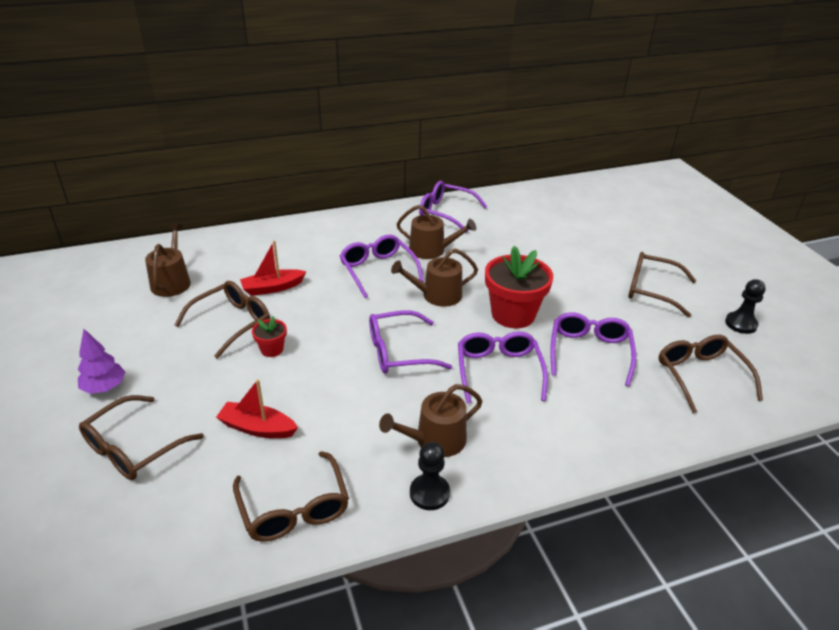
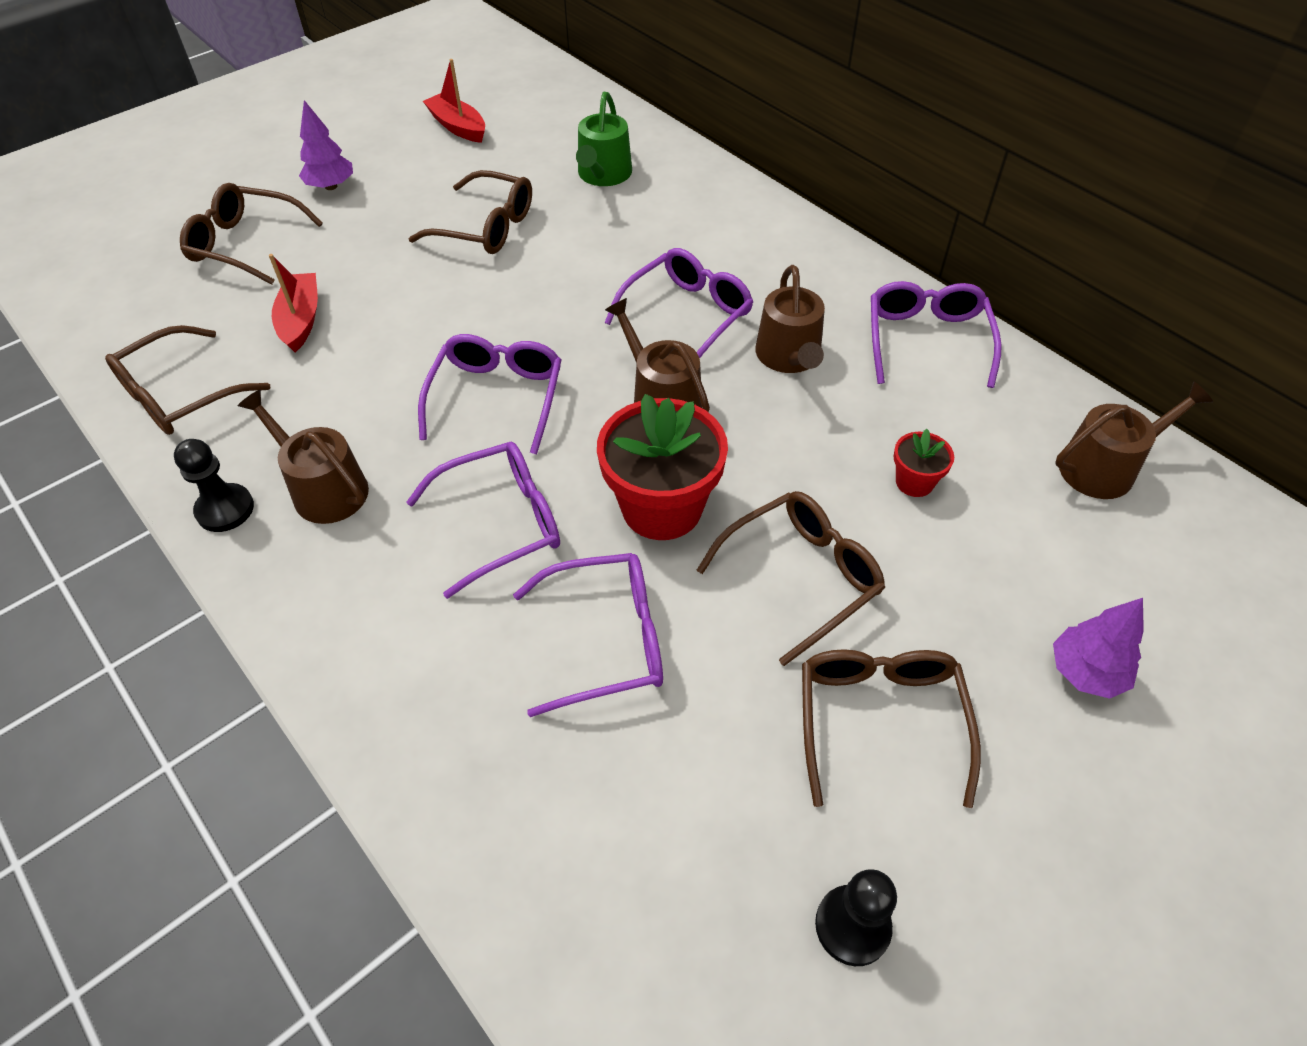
camera: 70 degrees right, 15 degrees up
brown watering can [145,223,191,297] -> brown watering can moved to [1055,382,1213,499]
red boat [240,240,307,296] -> red boat moved to [423,59,485,143]
red flower pot [252,316,287,357] -> red flower pot moved to [894,429,954,497]
purple glasses [369,310,453,374] -> purple glasses turned 45 degrees clockwise [418,334,561,454]
brown glasses [658,335,763,413] -> brown glasses moved to [697,491,885,666]
none -> green watering can [576,92,632,186]
none -> purple tree [1053,598,1144,699]

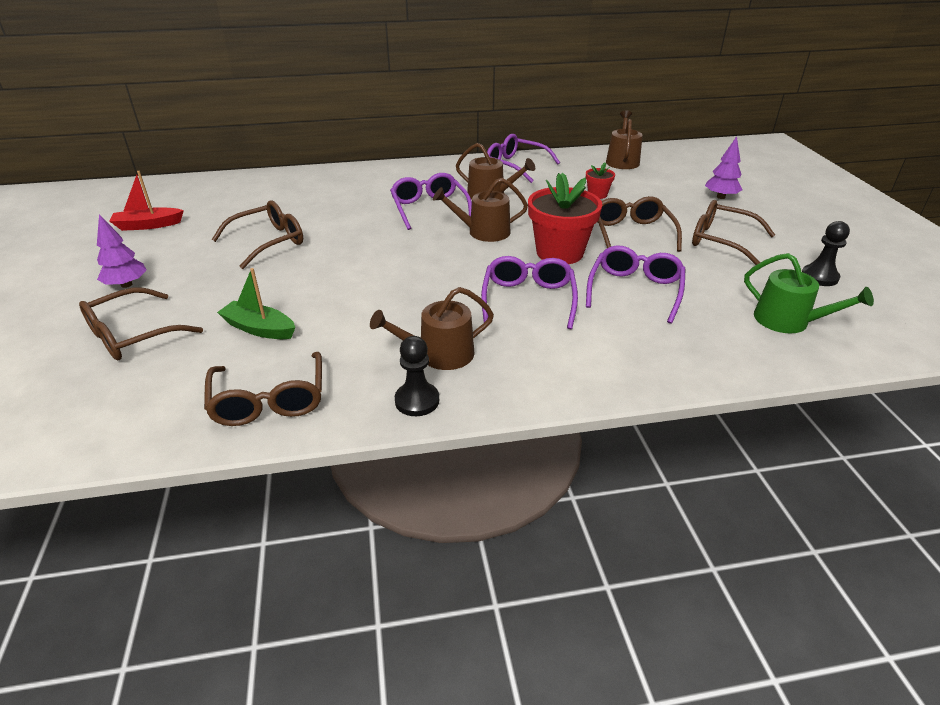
camera: 60 degrees left, 15 degrees down
red boat [269,254,318,352] -> green boat [217,268,295,339]
purple glasses [418,334,561,454] -> none
green watering can [576,92,632,186] -> green watering can moved to [744,253,874,333]

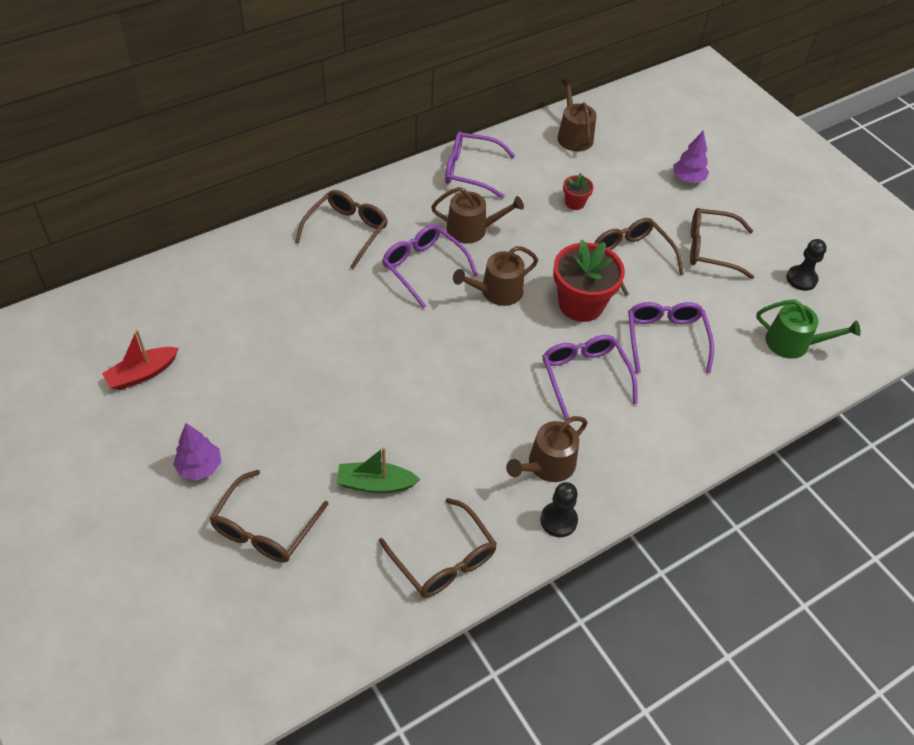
camera: 25 degrees left, 15 degrees up
brown glasses [212,200,303,269] -> brown glasses moved to [295,190,388,269]

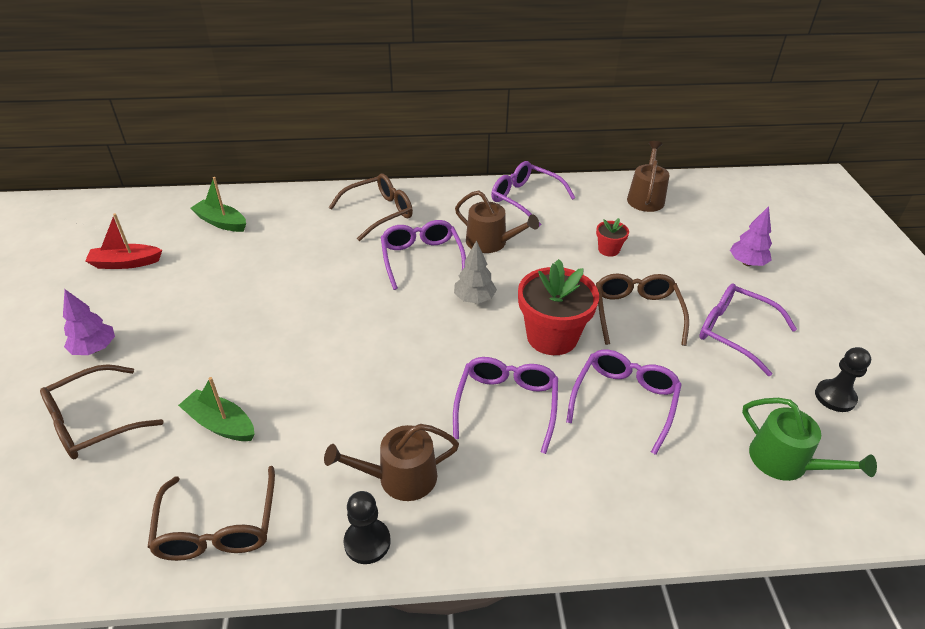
camera: 30 degrees right, 10 degrees down
brown watering can [453,246,538,306] -> grey tree [454,240,497,304]
brown glasses [690,208,754,279] -> purple glasses [699,283,797,376]
none -> green boat [190,177,246,232]

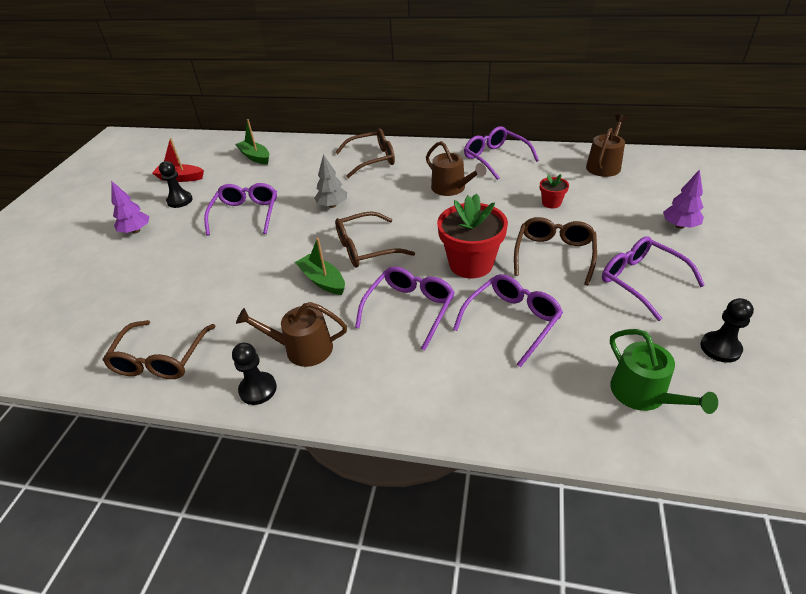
camera: 20 degrees right, 0 degrees up
brown glasses [40,364,163,459] -> brown glasses moved to [335,211,415,268]
green boat [178,377,255,441] -> green boat moved to [295,238,345,295]
purple glasses [381,220,466,290] -> purple glasses moved to [204,183,277,236]
grey tree [454,240,497,304] -> grey tree moved to [314,154,347,208]
none -> black pawn [159,161,193,208]

